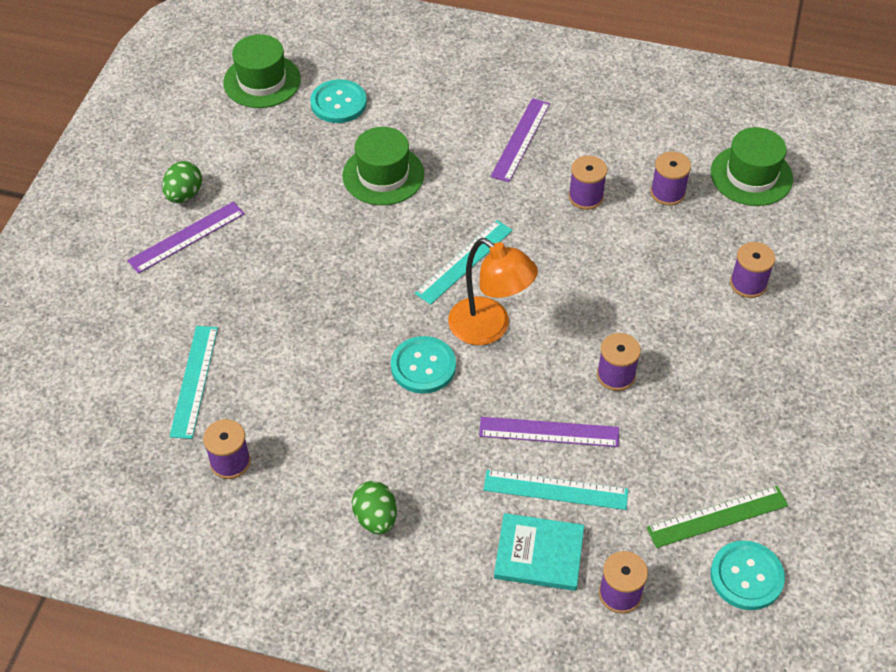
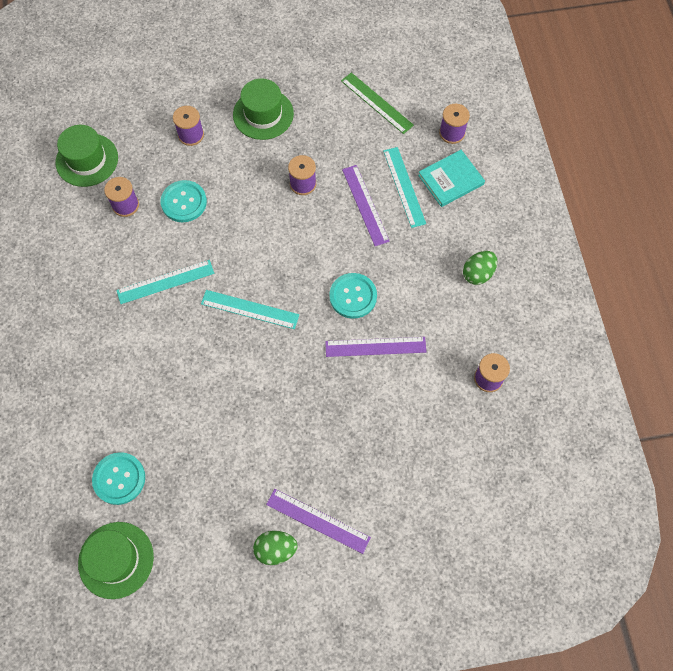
camera: 115 degrees left, 15 degrees up
turquoise ruler [169,326,218,439] -> turquoise ruler moved to [116,260,214,304]
green hat [342,127,424,205] -> green hat moved to [233,78,294,140]
orange lamp [448,238,538,345] -> none
purple ruler [491,98,550,182] -> purple ruler moved to [325,337,426,357]
turquoise book [494,513,584,591] -> turquoise book turned 75 degrees clockwise [418,150,485,207]
purple spool [569,156,607,210] -> none
turquoise button [711,541,785,610] -> turquoise button moved to [161,180,207,222]

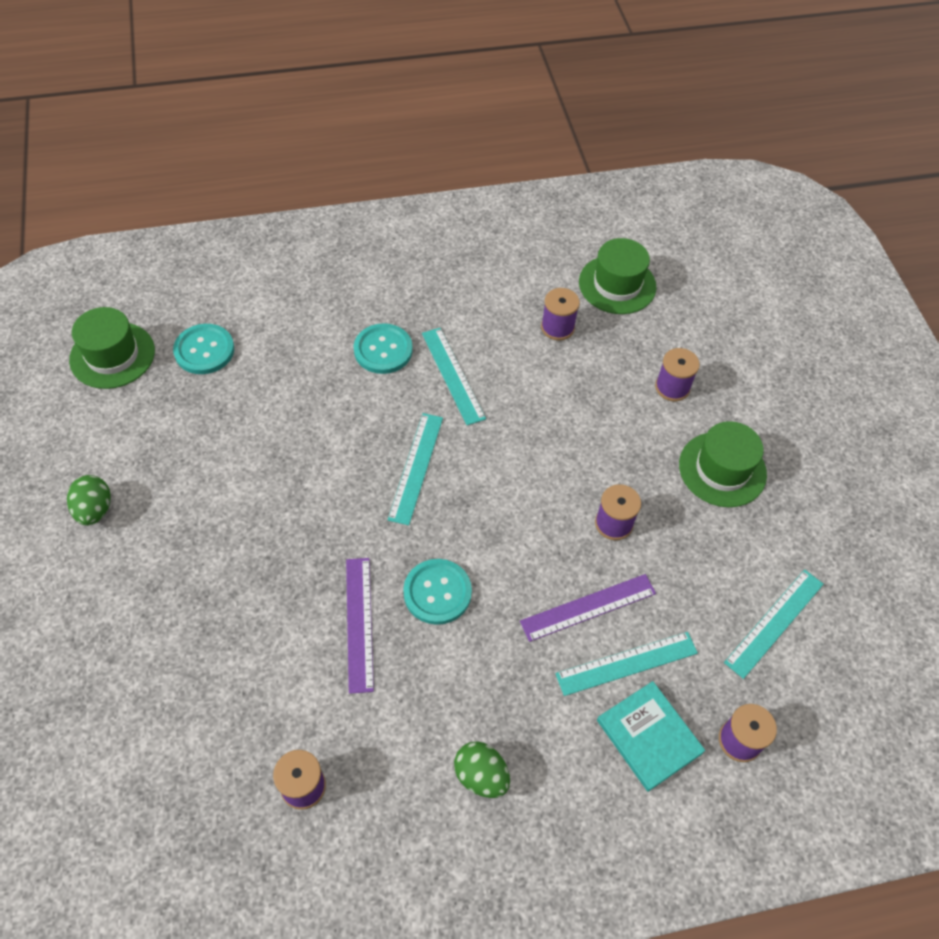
camera: 85 degrees right, 10 degrees down
turquoise button [161,180,207,222] -> turquoise button moved to [354,323,413,374]
purple ruler [266,489,371,554] -> none
green ruler [341,73,414,134] -> turquoise ruler [724,570,824,679]

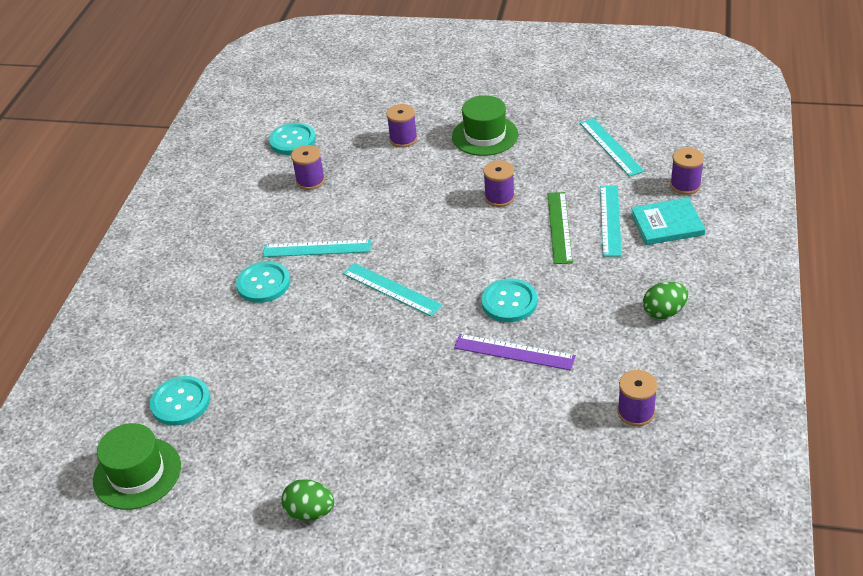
camera: 60 degrees left, 15 degrees down
purple ruler [520,574,656,642] -> green ruler [548,192,573,264]
green hat [579,238,657,314] -> turquoise button [269,123,316,155]

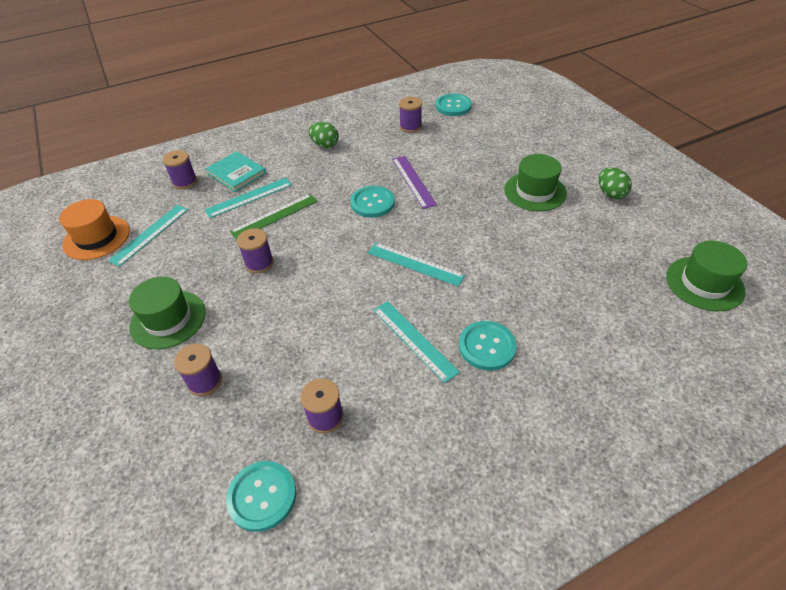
camera: 130 degrees left, 5 degrees up
turquoise button [150,376,210,426] -> turquoise button moved to [436,94,472,116]
turquoise ruler [343,263,442,316] -> turquoise ruler turned 60 degrees counterclockwise [368,243,465,286]
none -> orange hat [59,199,130,260]
none -> green hat [504,154,567,211]

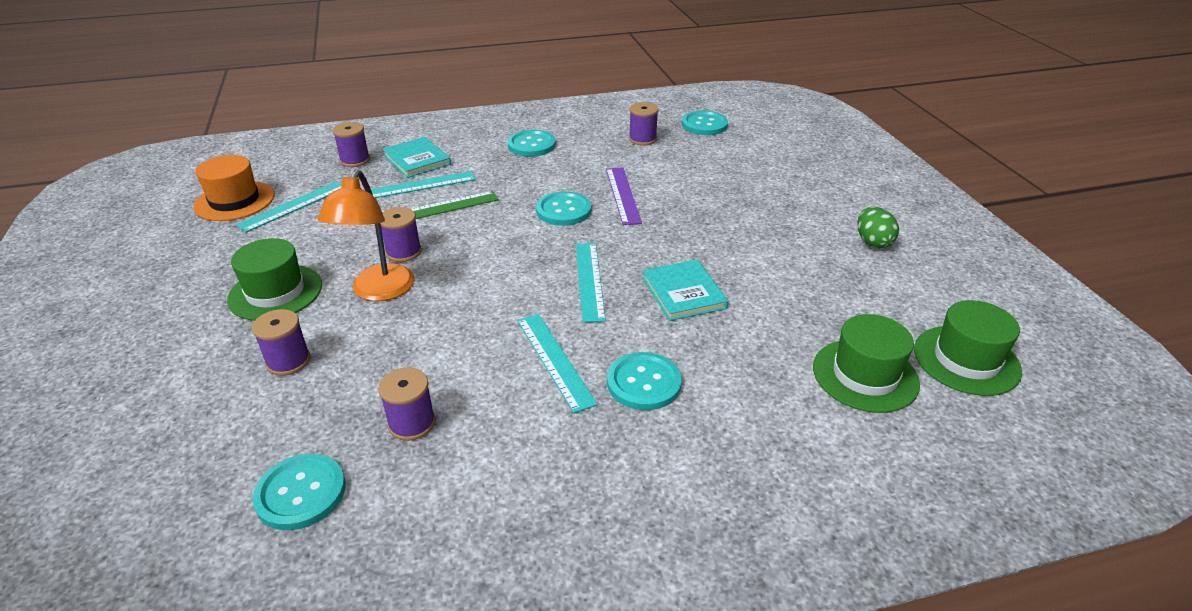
camera: 10 degrees right, 10 degrees down
green egg [308,122,339,148] -> turquoise button [507,130,556,157]
turquoise ruler [368,243,465,286] -> turquoise ruler turned 45 degrees clockwise [576,243,606,323]
green hat [504,154,567,211] -> green hat moved to [813,314,920,413]
none -> orange lamp [318,169,415,301]
none -> turquoise book [642,260,728,321]

